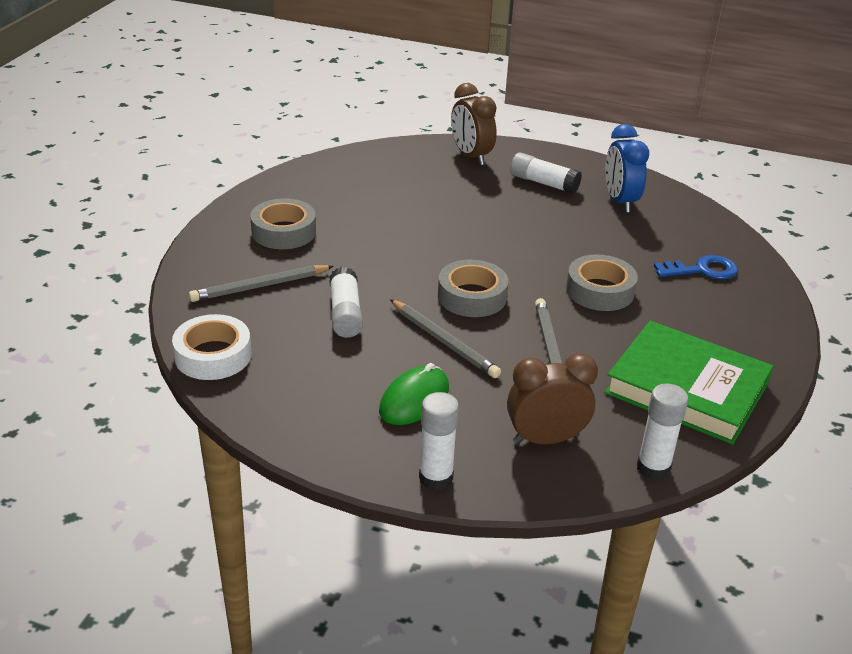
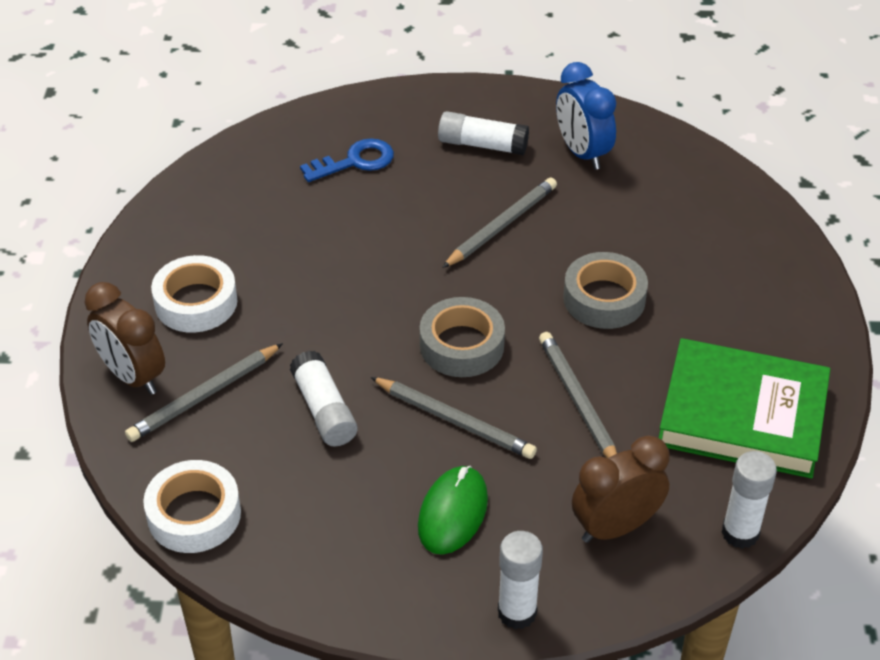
camera: 15 degrees left, 10 degrees up
grey tape [250,198,316,249] -> white tape [151,255,238,333]
brown clock [451,83,497,165] -> brown clock moved to [84,282,165,395]
blue key [654,255,738,280] -> blue key moved to [300,138,394,182]
none -> grey pencil [442,178,557,268]

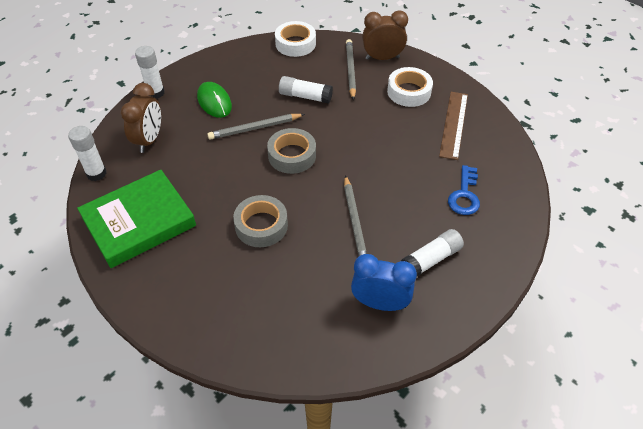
camera: 130 degrees right, 5 degrees up
grey pencil [539,332,617,458] -> none
none -> brown ruler [439,92,468,160]

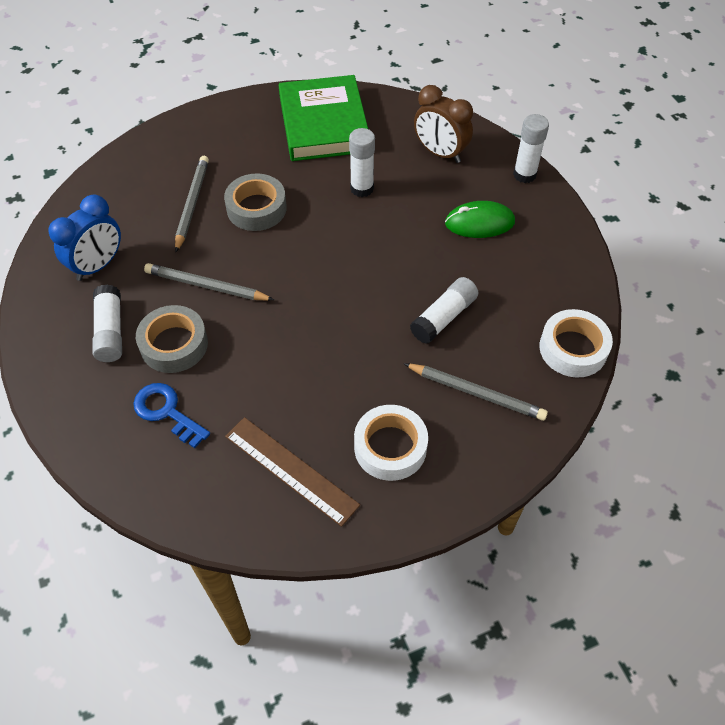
camera: 115 degrees right, 5 degrees up
white glue stick [68,126,107,181] -> white glue stick moved to [349,128,375,197]
grey pencil [207,114,305,140] -> grey pencil moved to [175,156,209,253]
grey tape [267,128,316,174] -> grey tape moved to [136,305,208,373]
brown clock [362,10,408,60] -> none

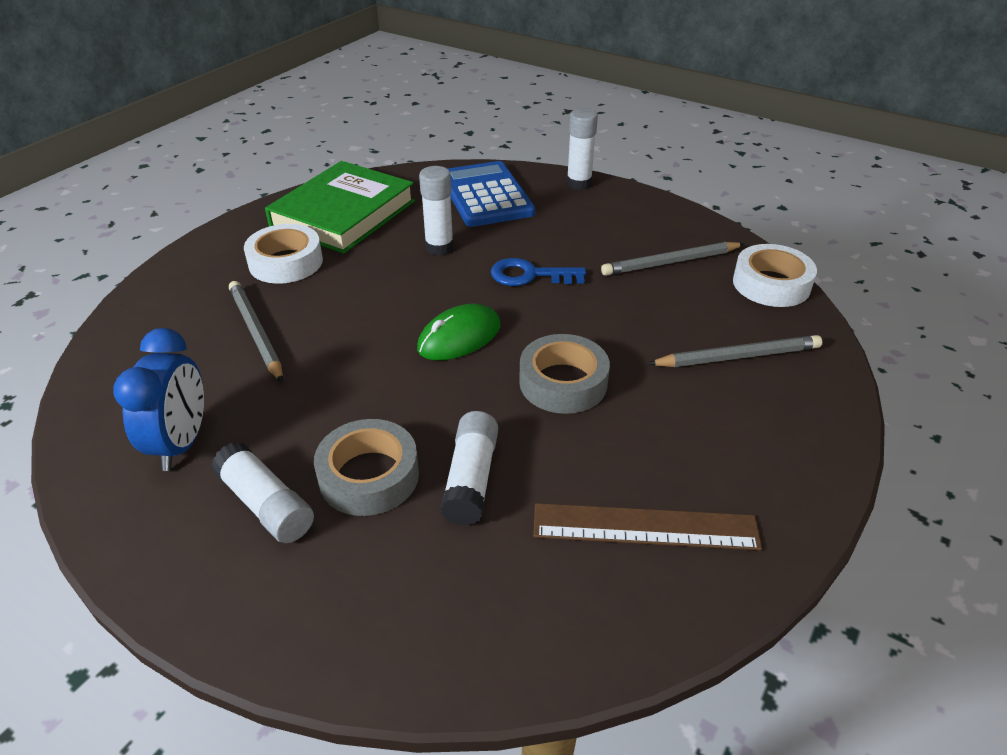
camera: 35 degrees left, 15 degrees down
blue key [133,383,210,448] -> blue key moved to [491,258,586,286]
grey pencil [144,263,274,301] -> grey pencil moved to [601,242,744,276]
grey tape [224,173,287,231] -> grey tape moved to [519,334,610,414]
green book [279,75,368,161] -> green book turned 75 degrees clockwise [265,161,415,254]
white tape [354,405,428,481] -> white tape moved to [244,224,323,284]
white glue stick [410,277,478,344] -> white glue stick moved to [440,411,498,526]
brown clock [414,85,473,163] -> blue calculator [448,161,535,227]
green mouse [445,201,515,238] -> green mouse moved to [417,304,501,360]

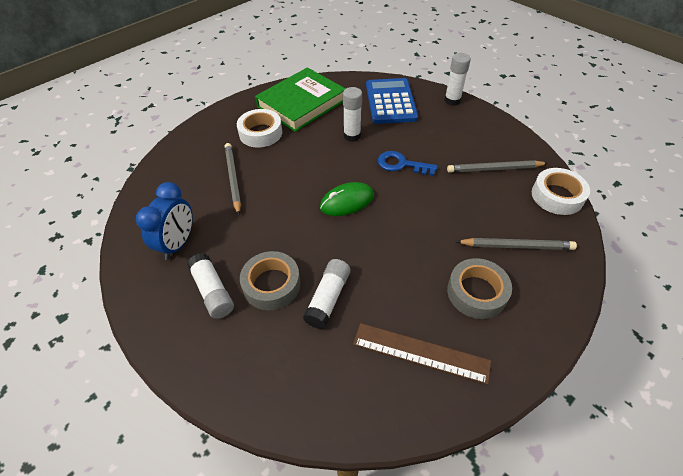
camera: 15 degrees right, 10 degrees up
grey tape [519,334,610,414] -> grey tape moved to [447,258,512,319]

